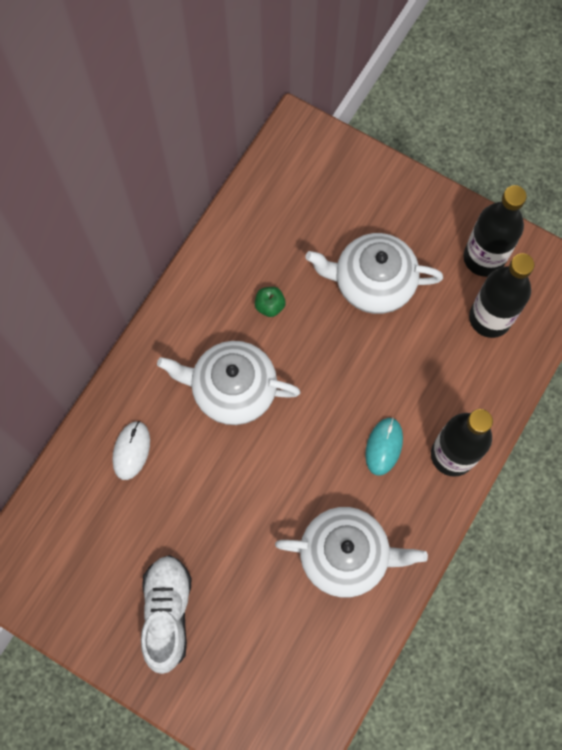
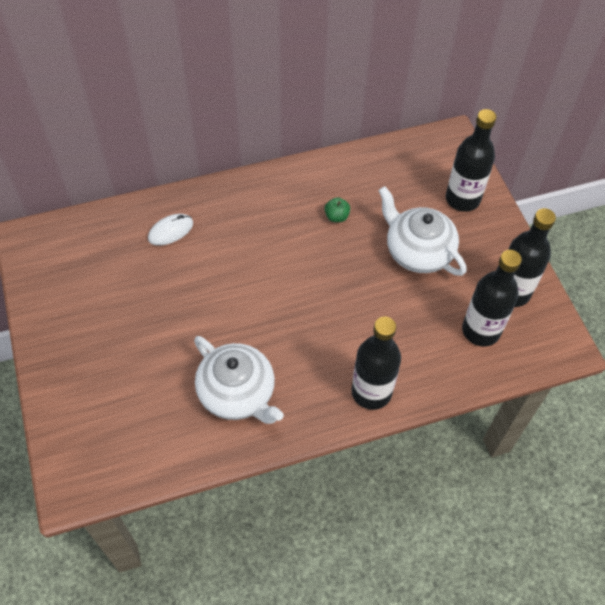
camera: 40 degrees right, 15 degrees down
white shoe [141,555,191,674] -> none
white teapot [157,341,301,425] -> none
turquoise mouse [365,418,403,476] -> none
none -> black bottle [446,109,497,212]

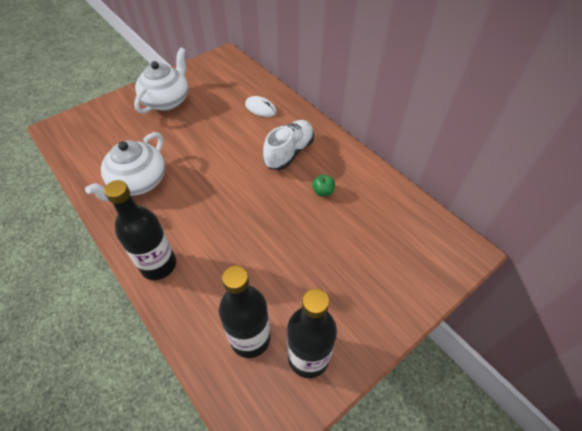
camera: 70 degrees right, 5 degrees down
white teapot [378,186,467,276] -> white teapot moved to [134,48,188,114]
black bottle [446,109,497,212] -> none
none -> white shoe [263,120,314,170]

